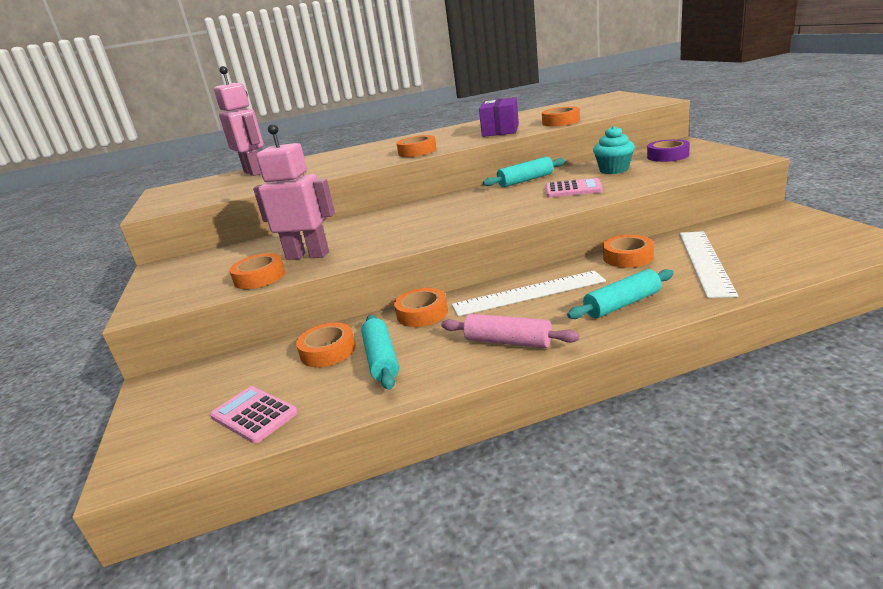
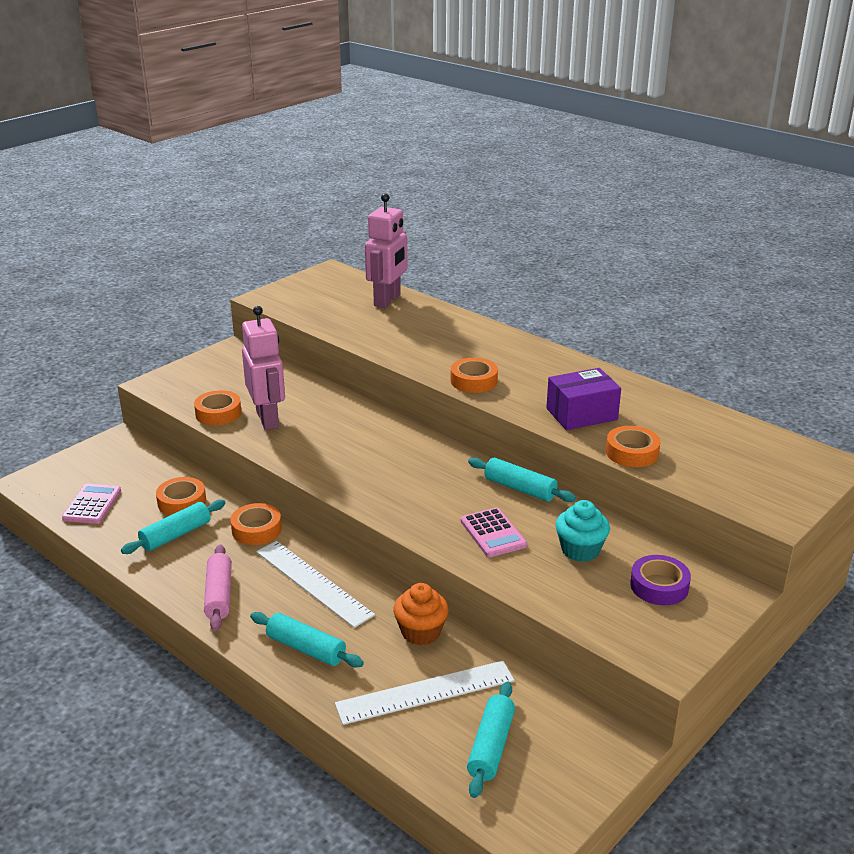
camera: 55 degrees right, 5 degrees up
orange tape [603,235,654,268] -> orange cupcake [393,583,449,646]
none -> turquoise rolling pin [467,681,515,798]

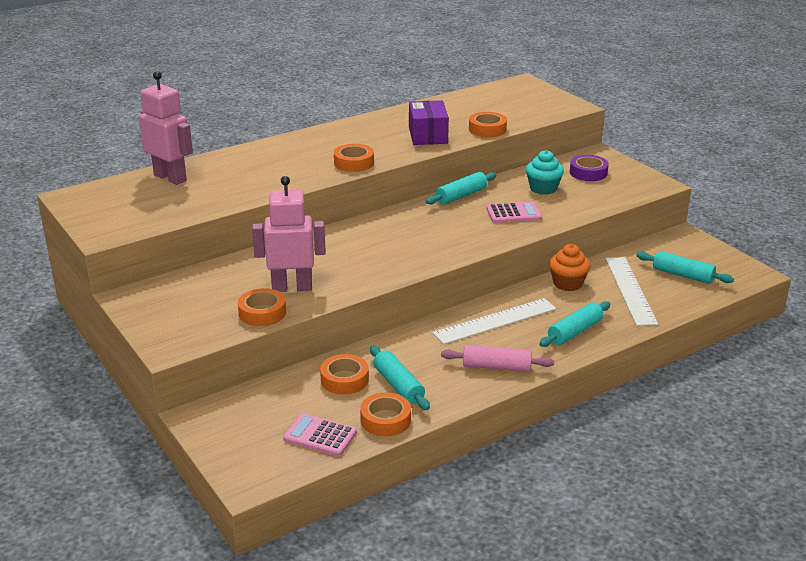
camera: 75 degrees left, 0 degrees up
orange tape [230,503,282,545] -> orange tape moved to [360,392,411,436]

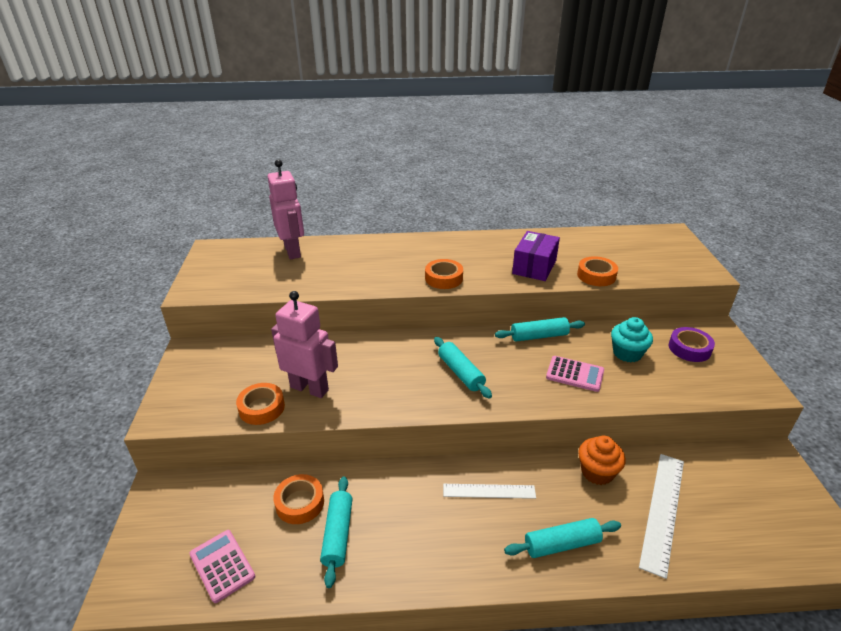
camera: 30 degrees right, 5 degrees up
orange tape [360,392,411,436] -> none
white ruler [433,298,556,344] -> white ruler [443,484,536,499], size x0.65
pink rolling pin [441,345,554,372] -> none
turquoise rolling pin [636,251,734,284] -> turquoise rolling pin moved to [434,337,492,399]

